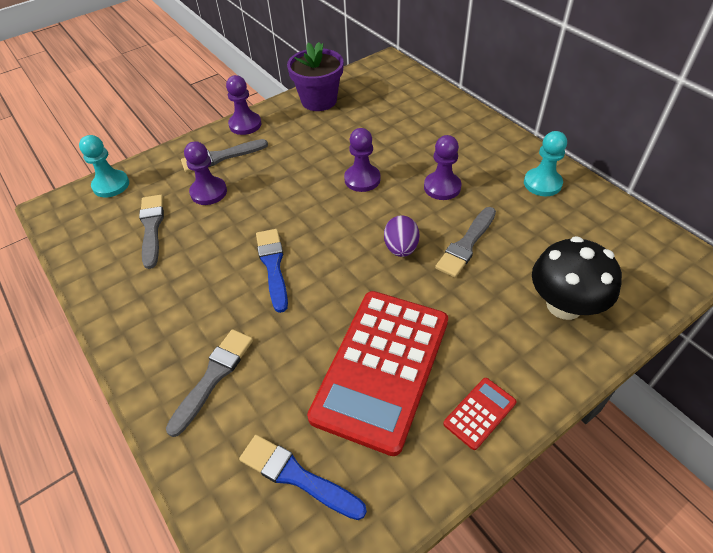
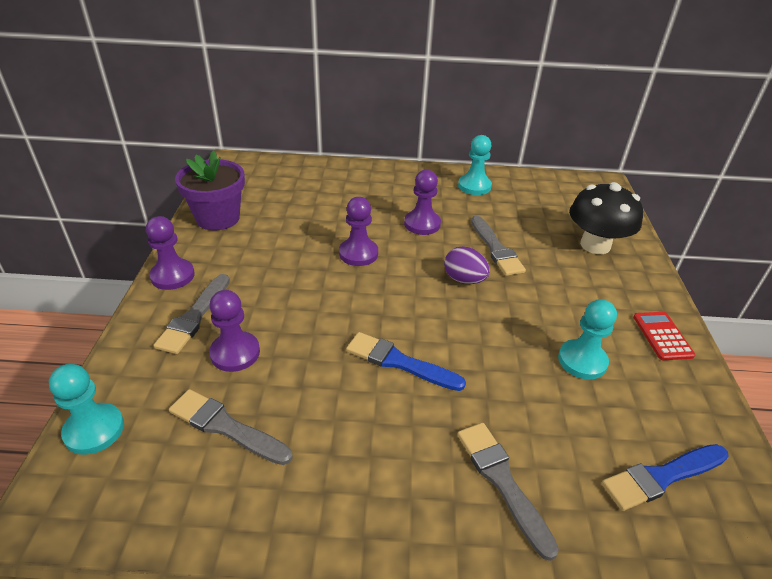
camera: 55 degrees left, 10 degrees down
red calculator [307,291,448,456] -> turquoise pawn [558,299,617,380]

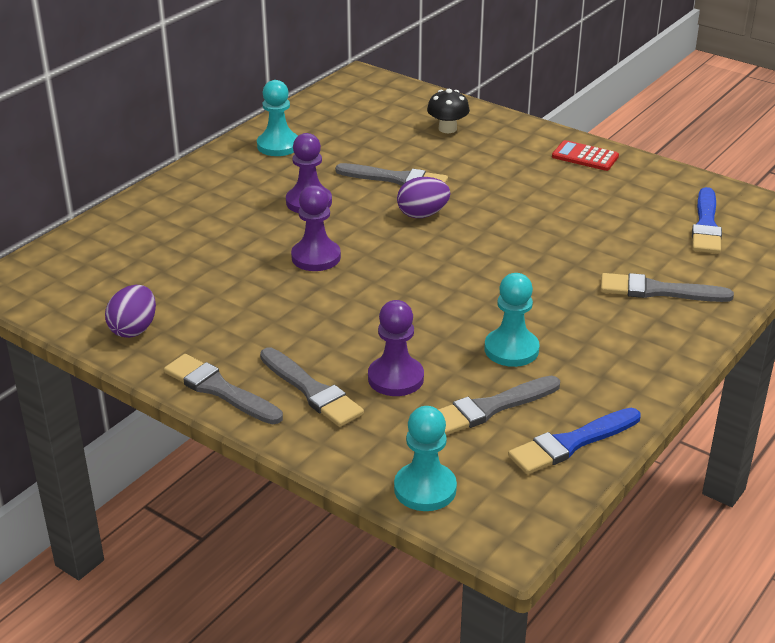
camera: 55 degrees left, 5 degrees down
purple pawn [146,216,195,290] -> grey brush [164,354,283,424]
purple flower pot [175,150,245,231] -> purple egg [105,285,156,338]
blue brush [346,332,466,391] -> blue brush moved to [508,408,641,474]
turquoise pawn [558,299,617,380] -> turquoise pawn moved to [484,273,540,367]
black mushroom [569,182,643,254] -> black mushroom [427,89,470,133], size x0.56

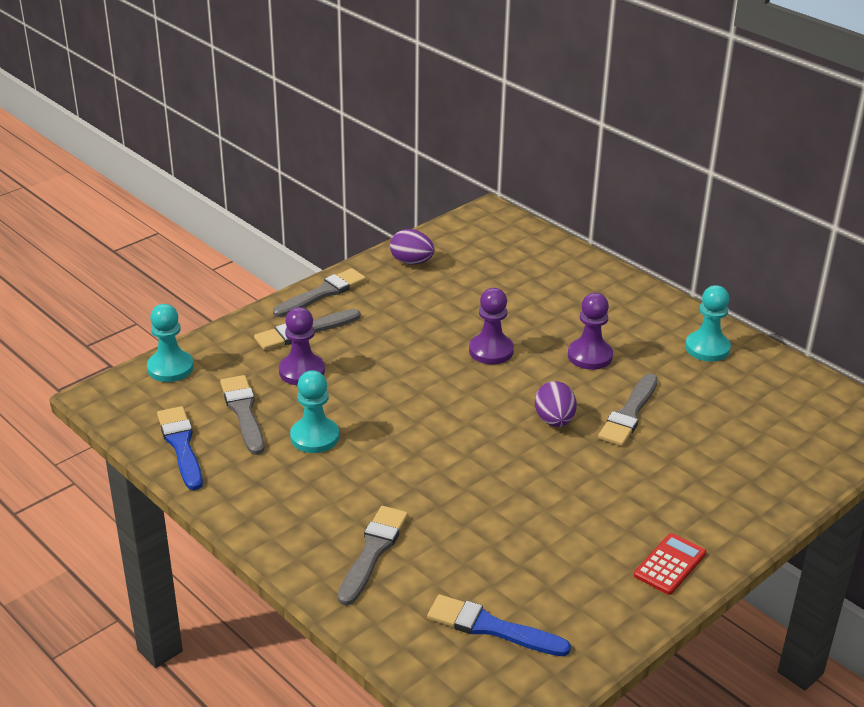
camera: 100 degrees right, 0 degrees up
black mushroom [427,89,470,133] -> none

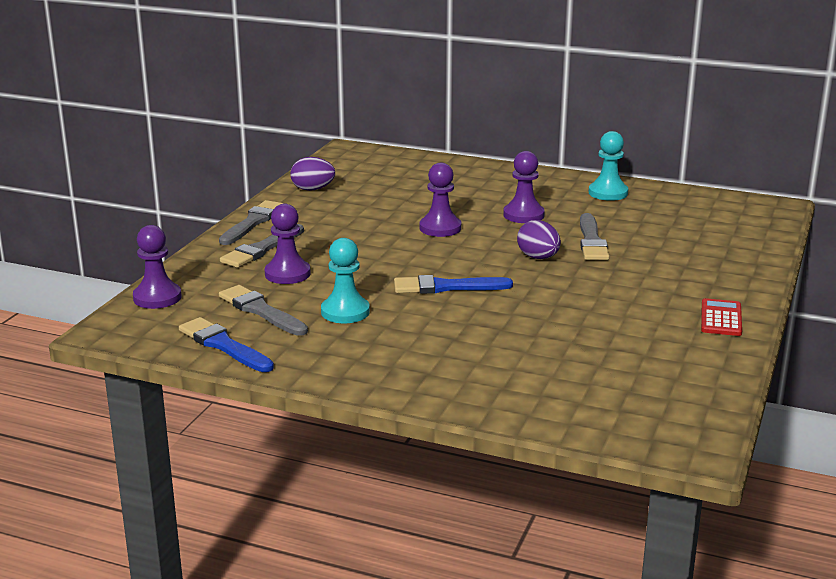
camera: 25 degrees left, 10 degrees down
turquoise pawn [147,304,194,382] -> purple pawn [133,225,182,309]
grey brush [338,506,408,606] -> none
blue brush [427,594,571,656] -> blue brush moved to [394,275,513,294]

